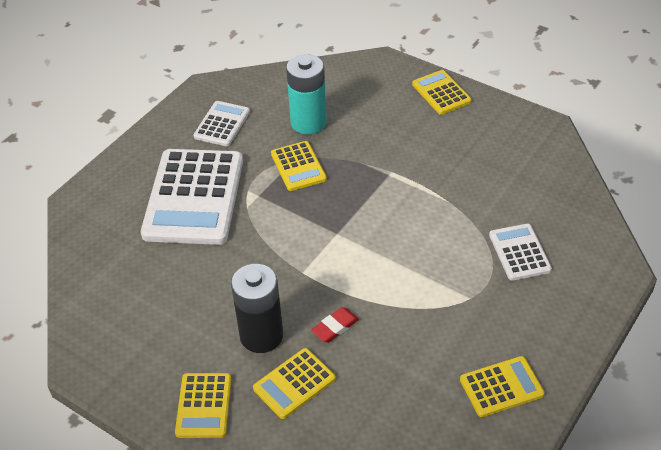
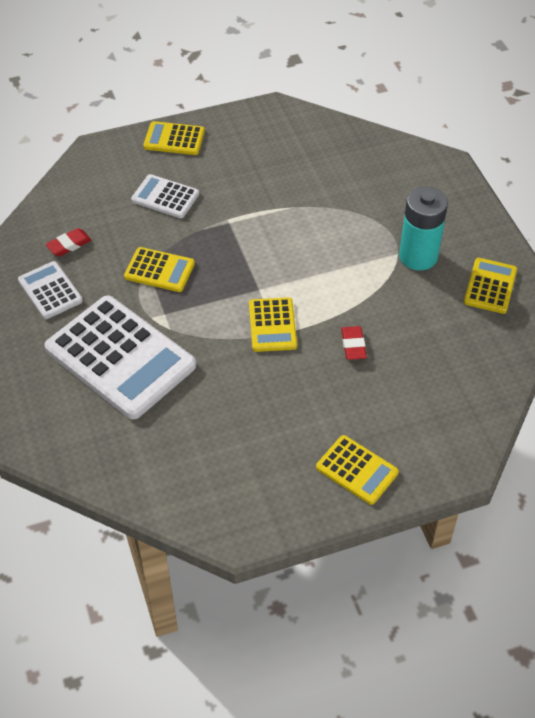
camera: 55 degrees left, 5 degrees up
black battery [231,264,283,353] -> none
yellow calculator [253,348,336,419] -> yellow calculator moved to [249,297,297,352]
turquoise battery [286,54,327,134] -> turquoise battery moved to [399,187,448,270]
white calculator [489,224,552,281] -> white calculator moved to [131,174,199,218]
none -> red eraser [46,228,92,256]

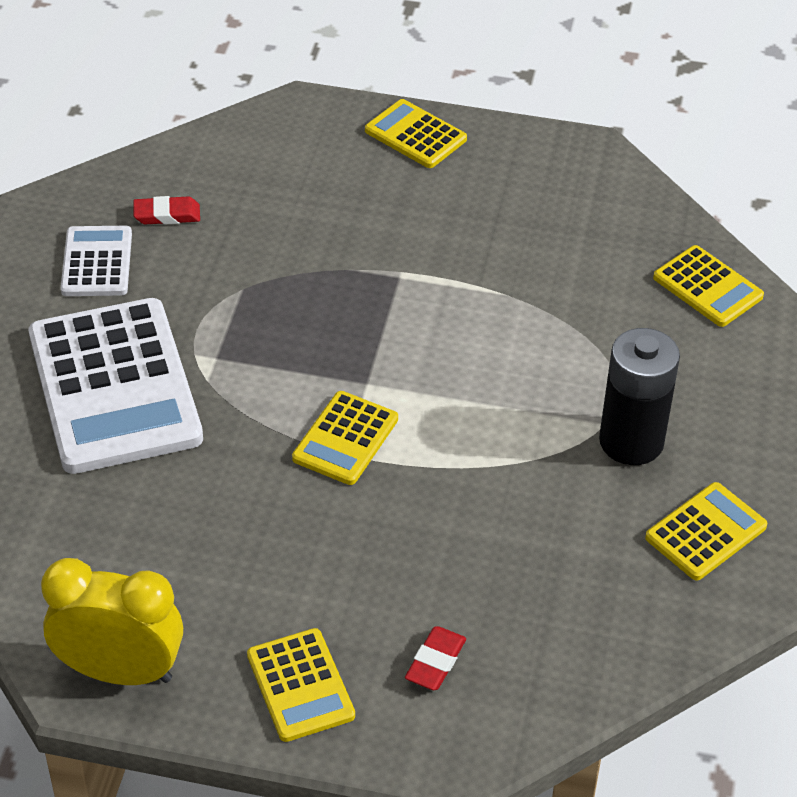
camera: 30 degrees right, 5 degrees down
yellow calculator [124,247,195,292] -> yellow calculator moved to [653,245,764,327]
white calculator [131,174,199,218] -> none
red eraser [341,326,367,360] -> red eraser moved to [405,626,466,690]
turquoise battery [399,187,448,270] -> black battery [599,328,680,465]
none -> yellow clock [41,558,183,685]

